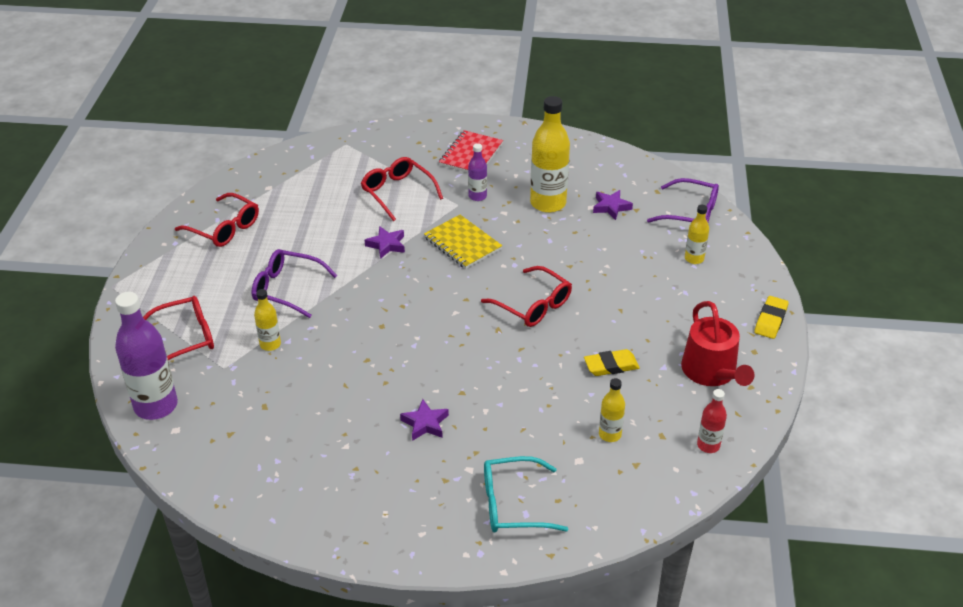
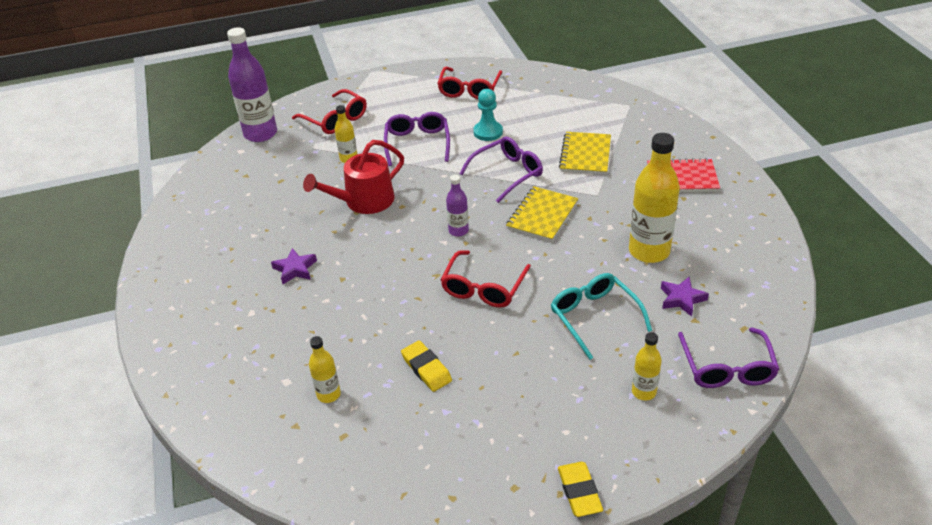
camera: 70 degrees right, 0 degrees up
red glasses [361,157,443,221] -> yellow notebook [559,132,611,175]
purple star [365,226,405,259] -> purple glasses [459,137,543,203]
purple bottle [468,143,487,201] -> purple bottle moved to [446,175,469,237]
turquoise glasses [484,456,568,533] -> turquoise glasses moved to [551,273,652,360]
red watering can [681,301,754,386] -> red watering can moved to [303,140,404,214]
red bottle [697,389,727,453] -> none
yellow eraser [754,296,789,339] -> yellow eraser turned 75 degrees clockwise [558,462,603,517]
none -> turquoise pawn [473,89,503,141]

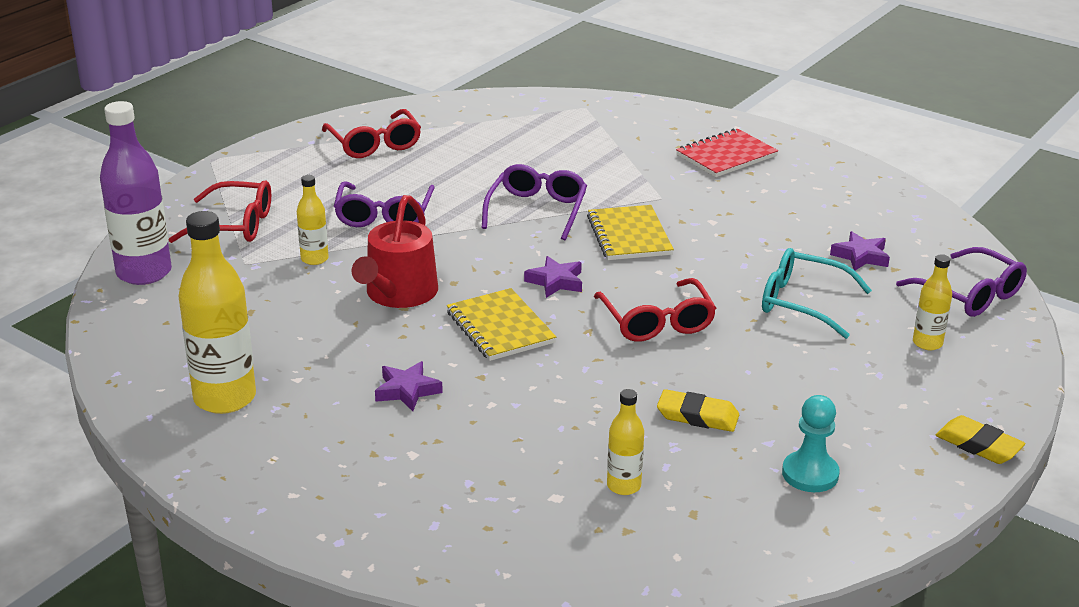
camera: 40 degrees left, 10 degrees down
purple glasses [384,112,450,166] -> purple glasses turned 135 degrees counterclockwise [334,181,435,227]
purple bottle [446,175,469,237] -> purple star [524,256,582,298]
turquoise pawn [473,89,503,141] -> turquoise pawn moved to [782,395,840,492]
yellow notebook [559,132,611,175] -> yellow notebook moved to [447,288,556,361]
yellow bottle [629,133,680,263] -> yellow bottle moved to [178,211,256,414]

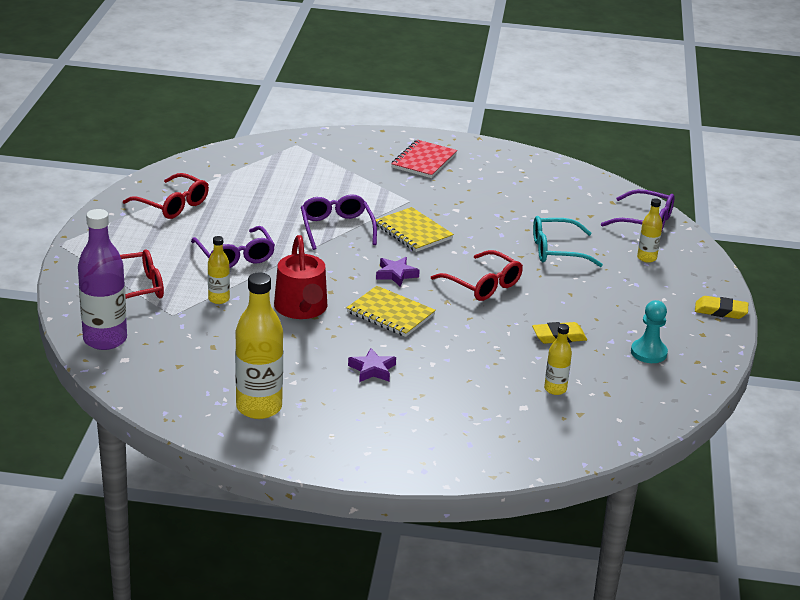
camera: 30 degrees left, 0 degrees up
purple star [830,231,890,270] -> none

